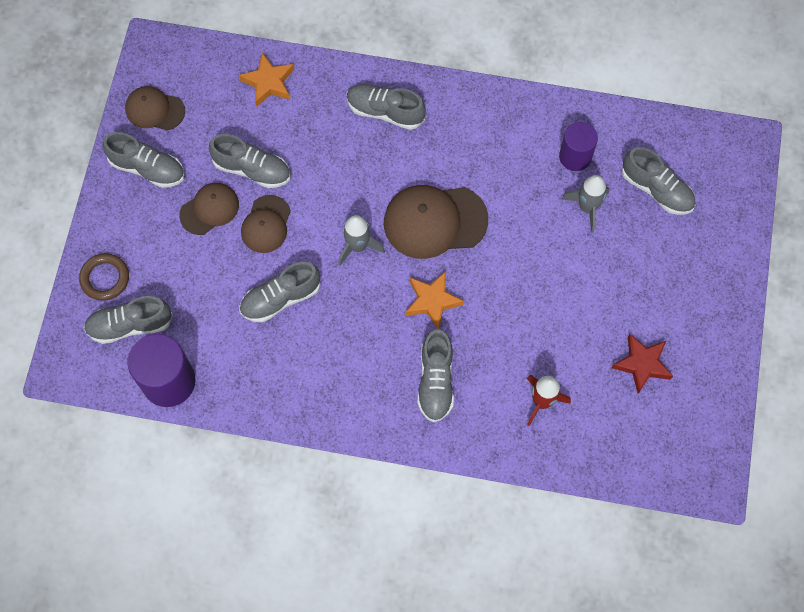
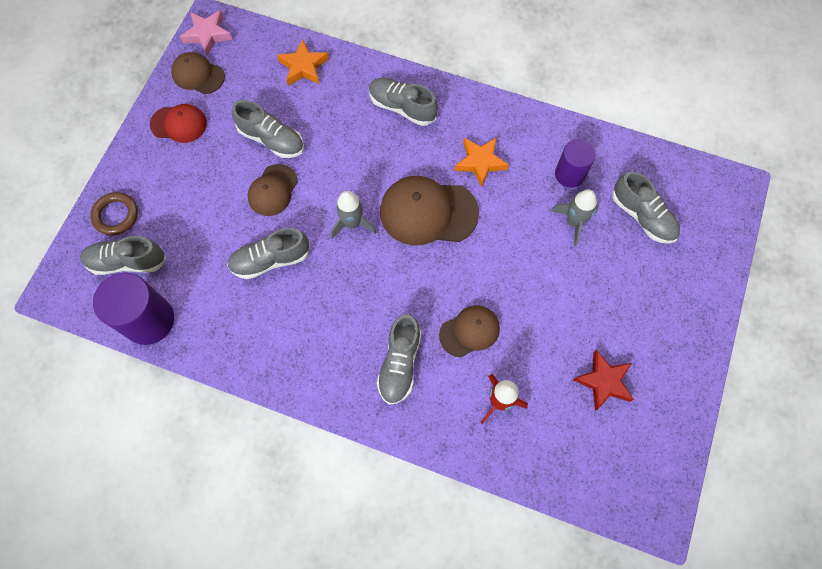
camera: 10 degrees right, 0 degrees up
grey shoe [103,132,185,188] -> red cap [150,104,207,143]
brown cap [179,183,239,235] -> brown cap moved to [439,305,500,357]
orange star [406,271,464,330] -> orange star moved to [454,137,509,187]
none -> pink star [180,10,233,56]

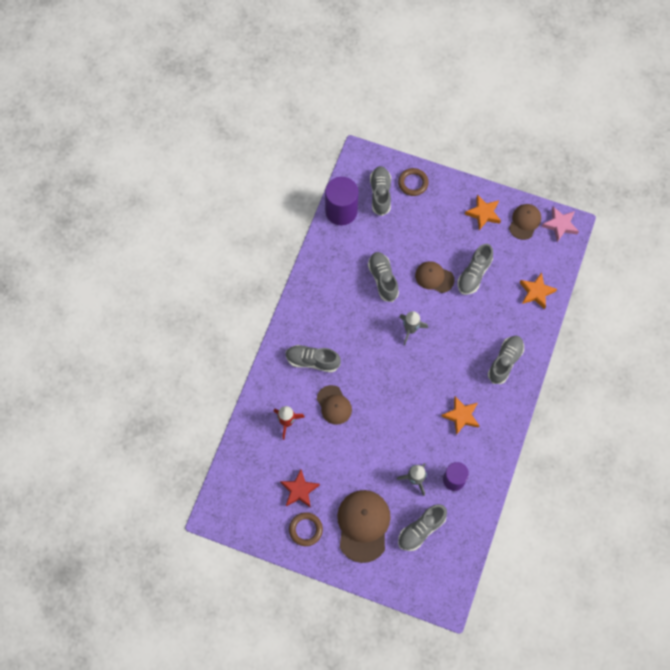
camera: 90 degrees right, 0 degrees up
red cap [150,104,207,143] -> orange star [465,195,501,230]
brown cap [380,176,479,246] -> brown cap moved to [337,490,391,563]
none -> brown ring [289,512,323,546]

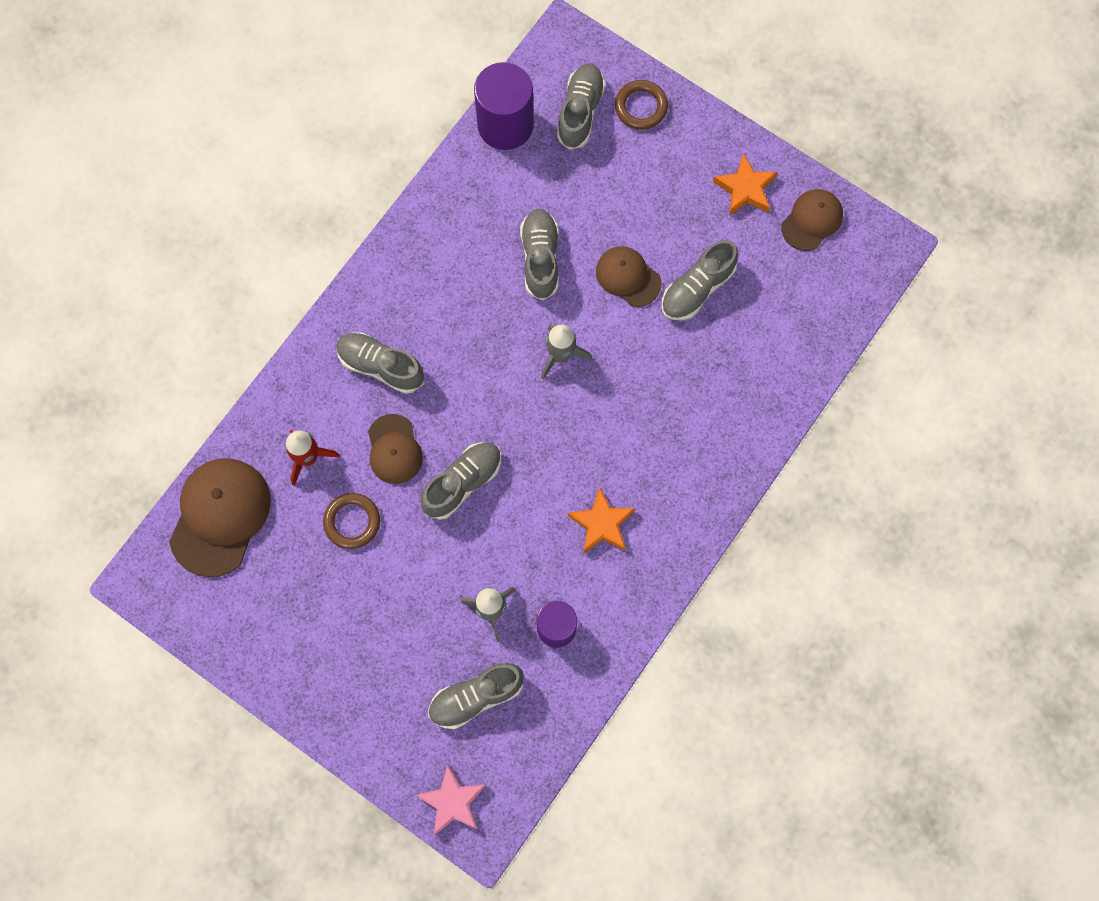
camera: 15 degrees right, 5 degrees up
red star [280,469,320,508] -> none
brown ring [289,512,323,546] -> brown ring moved to [323,493,380,549]
brown cap [337,490,391,563] -> brown cap moved to [169,458,271,577]
grey shoe [488,336,524,384] -> grey shoe moved to [421,442,501,520]
orange star [520,272,557,310] -> none
pink star [542,207,579,242] -> pink star moved to [416,764,486,836]

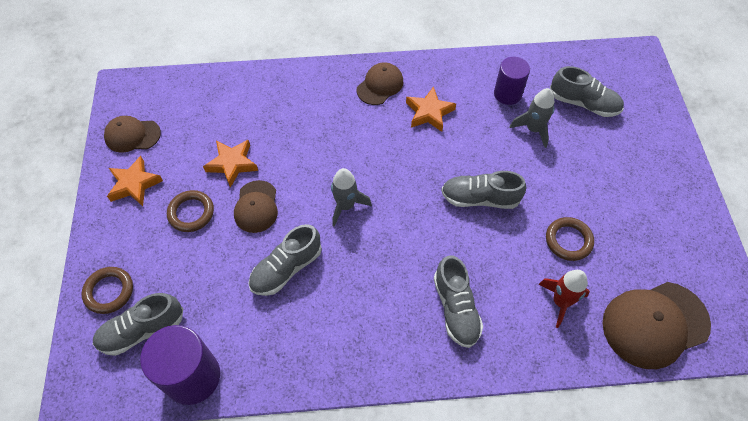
camera: 130 degrees left, 15 degrees down
brown cap [368,414,423,484] -> brown cap moved to [357,62,403,105]
pink star [416,764,486,836] -> none
grey shoe [662,240,738,321] -> orange star [203,140,258,188]
none -> brown ring [167,190,214,232]

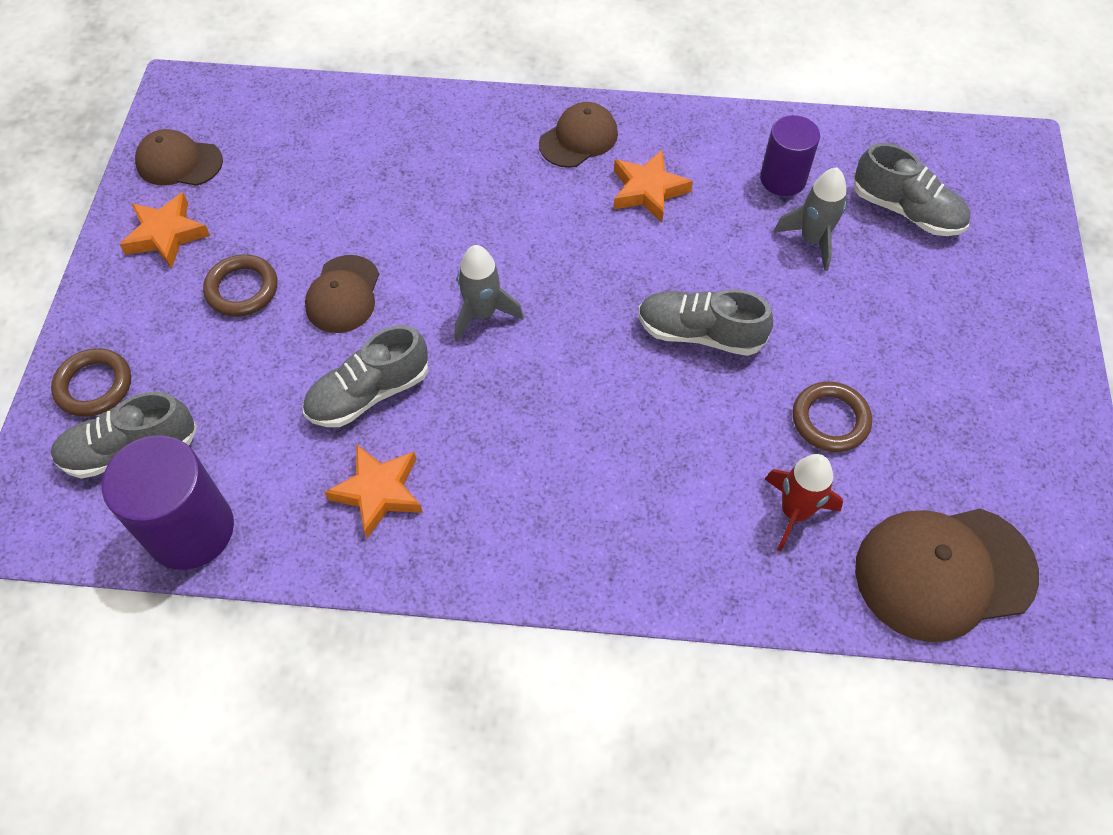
camera: 10 degrees right, 0 degrees up
orange star [203,140,258,188] -> orange star moved to [325,444,423,538]
grey shoe [434,255,483,348] -> none

